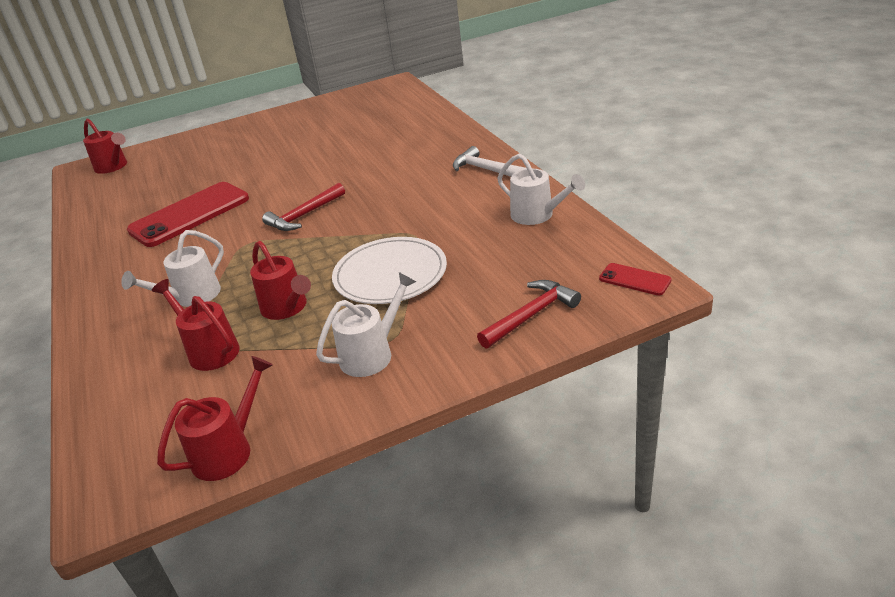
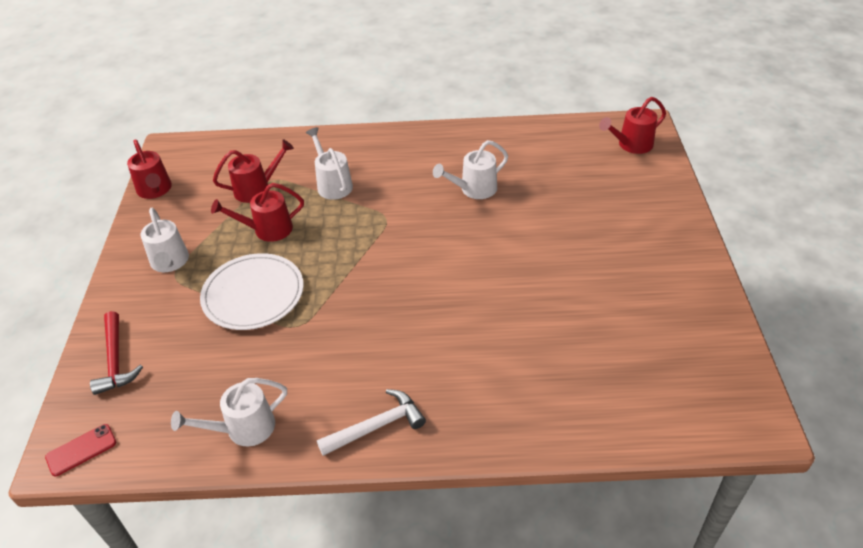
camera: 110 degrees right, 10 degrees up
red phone [127,182,249,247] -> white watering can [433,140,508,199]
red hammer [262,183,345,231] -> none

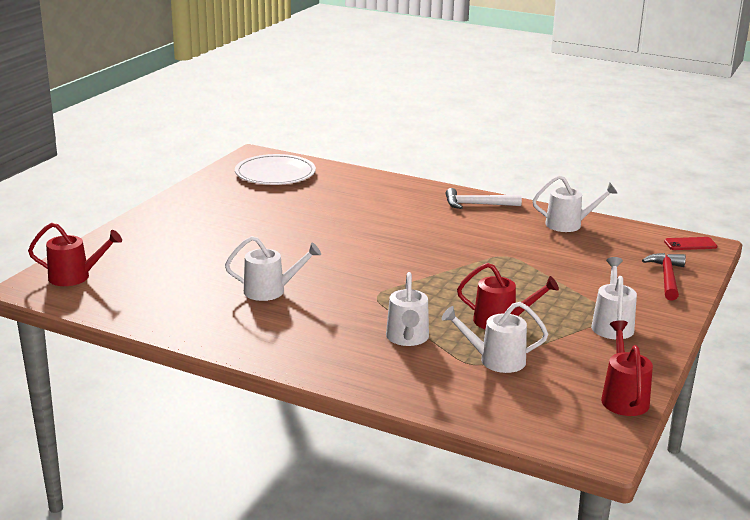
camera: 155 degrees left, 20 degrees down
white plate [200,253,303,330] -> white plate moved to [235,154,316,185]
red watering can [213,139,294,203] -> white watering can [442,302,548,373]

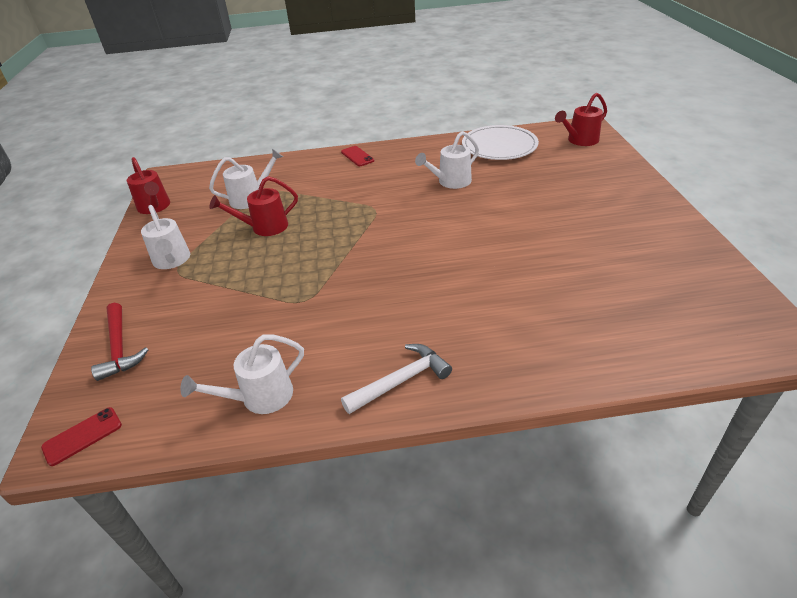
camera: 150 degrees right, 15 degrees up
white plate [235,154,316,185] -> white plate moved to [462,125,539,160]
white watering can [386,272,429,346] -> none
none -> red phone [341,146,374,166]

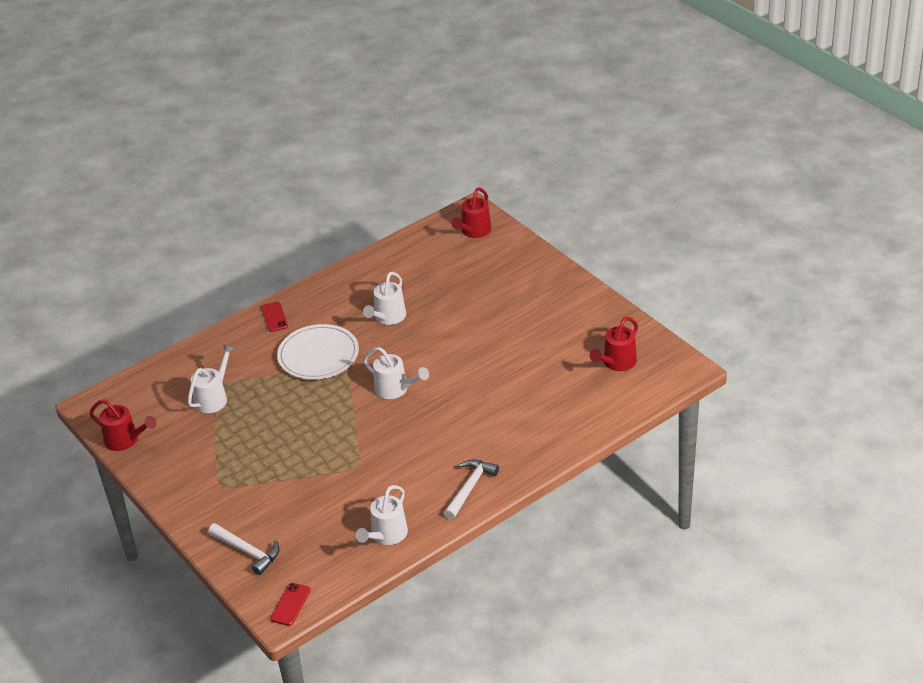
camera: 30 degrees left, 0 degrees up
red hammer [91,303,149,381] -> white hammer [208,523,280,575]
white watering can [141,205,190,269] -> white watering can moved to [363,347,429,399]
red watering can [210,176,298,236] -> red watering can moved to [589,317,638,371]
red phone [341,146,374,166] -> red phone turned 45 degrees clockwise [261,302,288,332]
white plate [462,125,539,160] -> white plate moved to [277,324,359,380]

